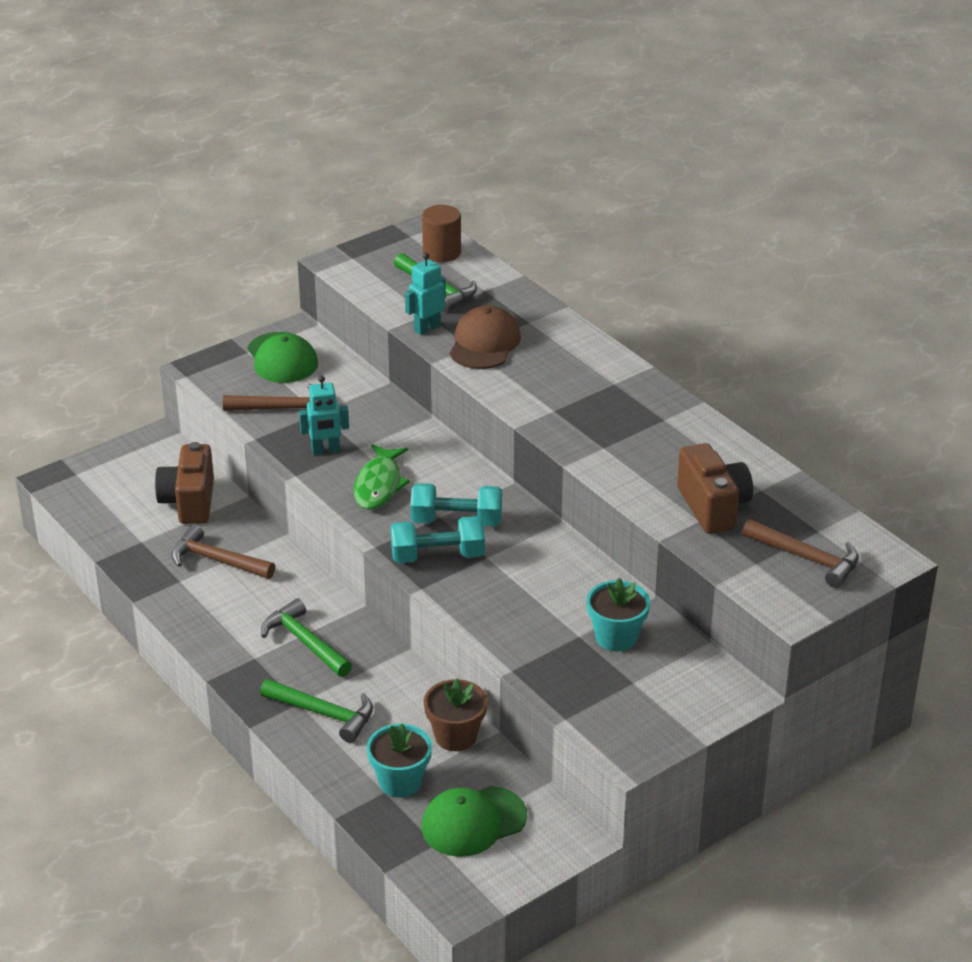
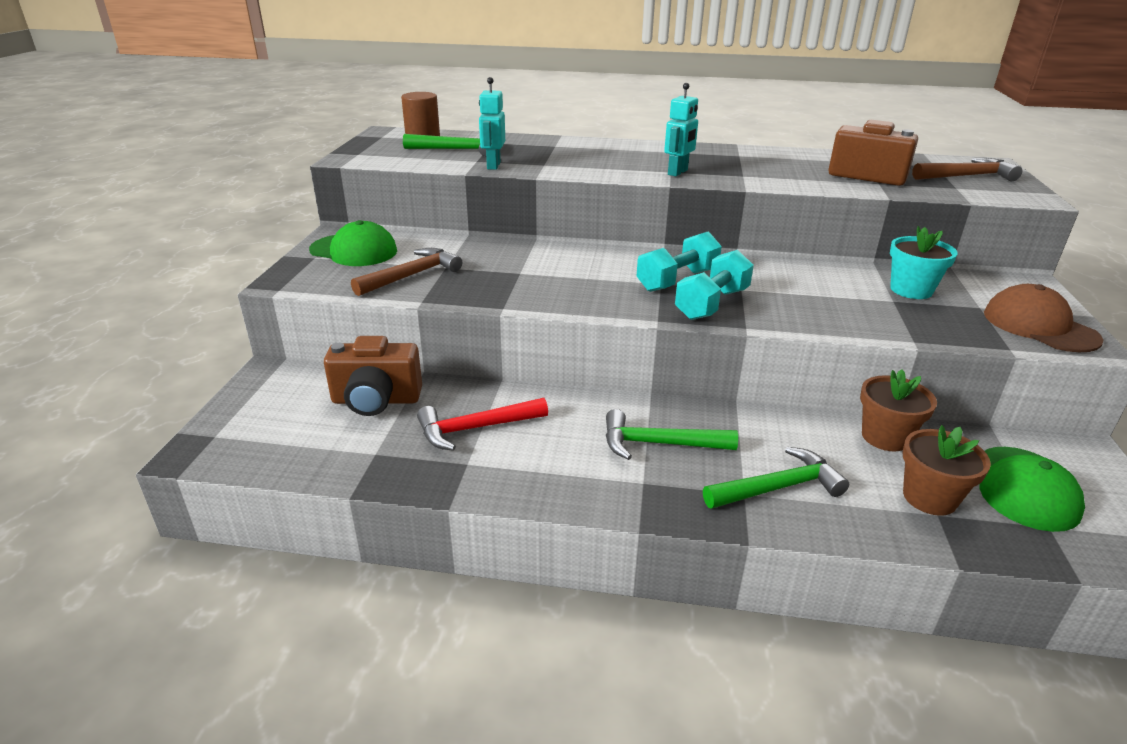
camera: 45 degrees left, 5 degrees down
brown camera [155,442,214,524] -> brown camera turned 45 degrees counterclockwise [324,336,422,416]
brown hammer [171,524,275,579] -> red hammer [417,398,548,451]
turquoise robot [299,376,349,455] -> turquoise robot moved to [664,83,698,176]
green fish [354,444,410,510] -> none
turquoise flower pot [367,724,432,798] -> brown flower pot [903,425,991,516]
brown cap [449,305,521,369] -> brown cap moved to [984,284,1103,352]

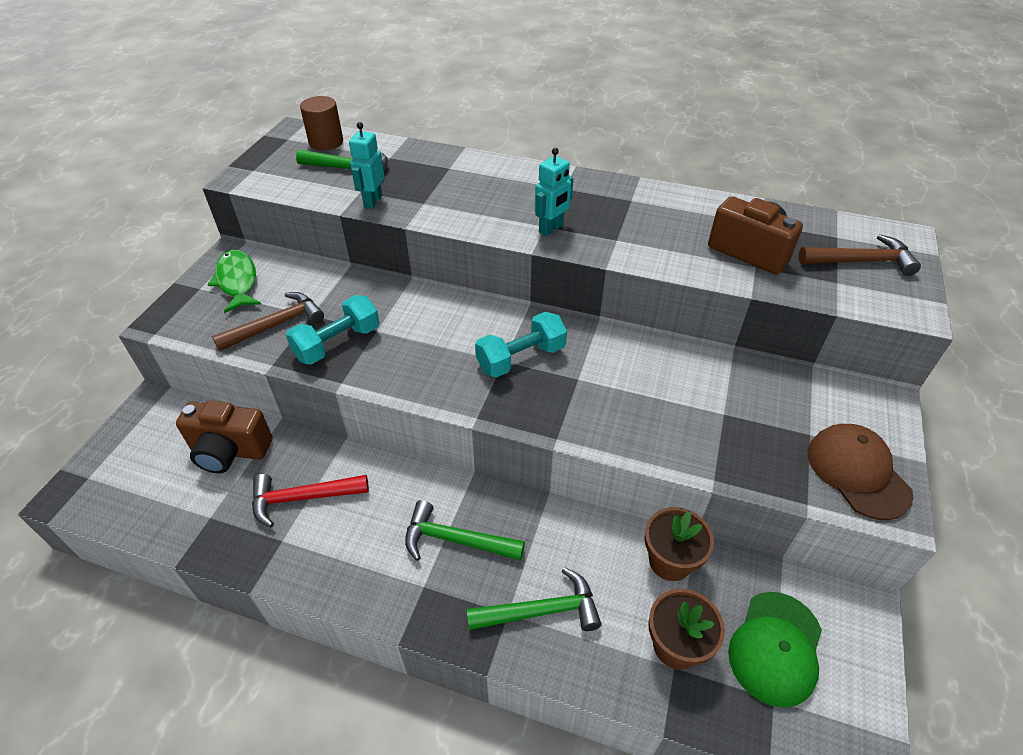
camera: 10 degrees right, 15 degrees up
green cap [309,220,397,266] -> green fish [207,250,261,313]
turquoise dumbbell [675,250,754,320] -> turquoise dumbbell moved to [286,295,379,365]
turquoise flower pot [890,226,958,299] -> none

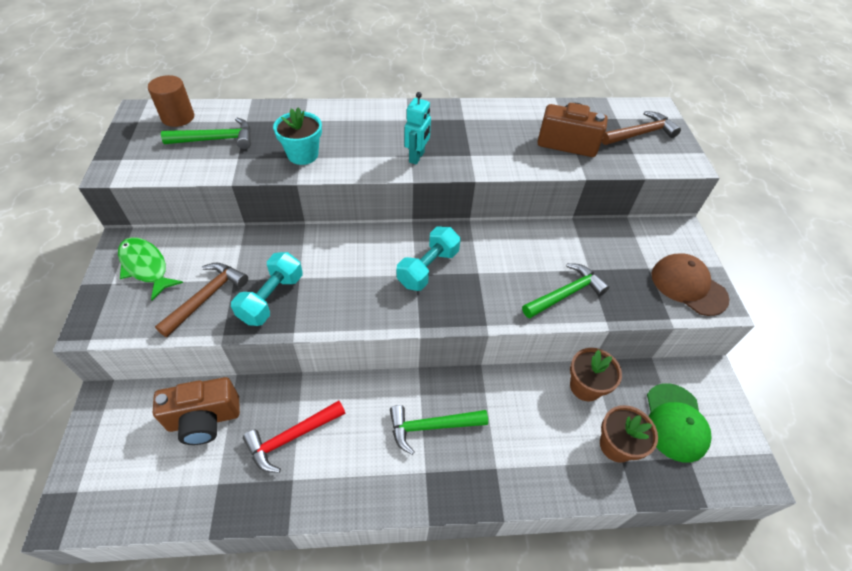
camera: 25 degrees left, 5 degrees up
turquoise robot [349,122,385,209] -> none
green hammer [467,567,601,631] -> green hammer moved to [522,263,610,319]
none -> turquoise flower pot [273,107,322,165]

